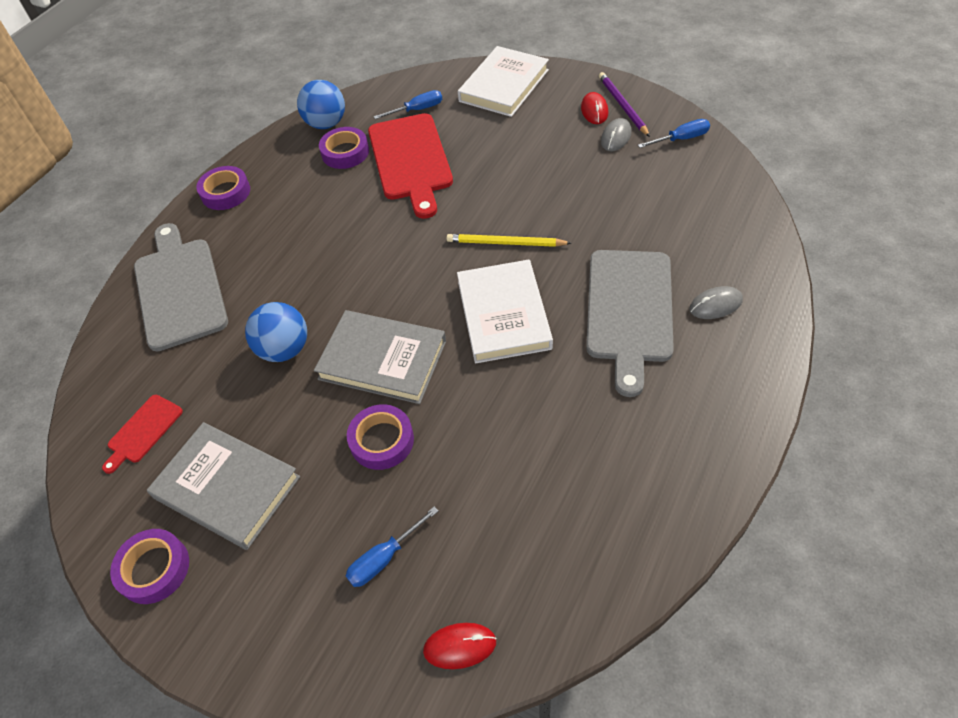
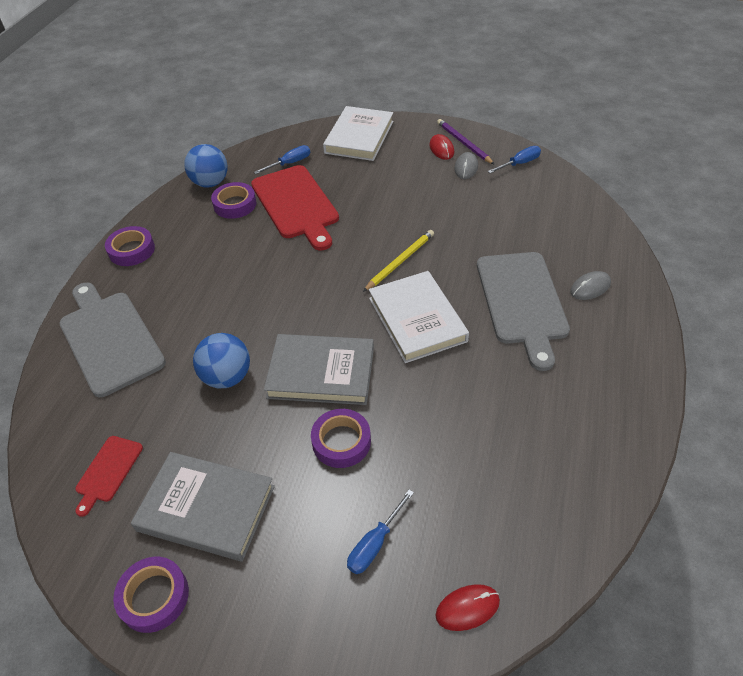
camera: 15 degrees left, 5 degrees down
yellow pencil [447,234,571,247] -> yellow pencil turned 135 degrees clockwise [363,230,434,292]

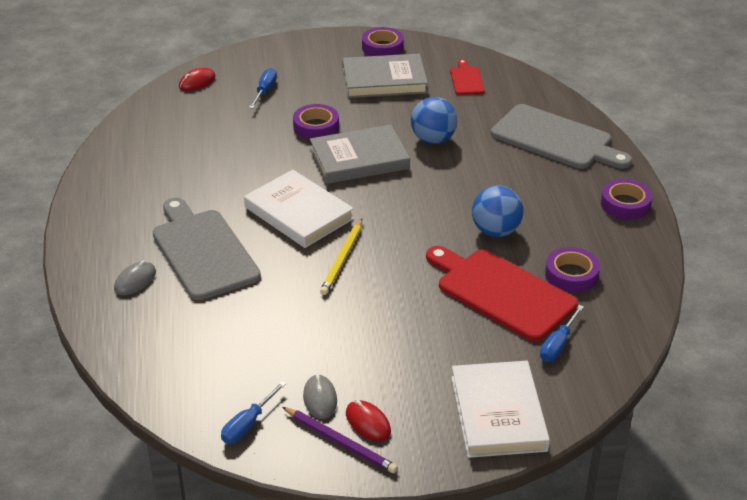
camera: 155 degrees right, 10 degrees down
blue ball [184,144,228,187] -> blue ball moved to [472,185,523,237]

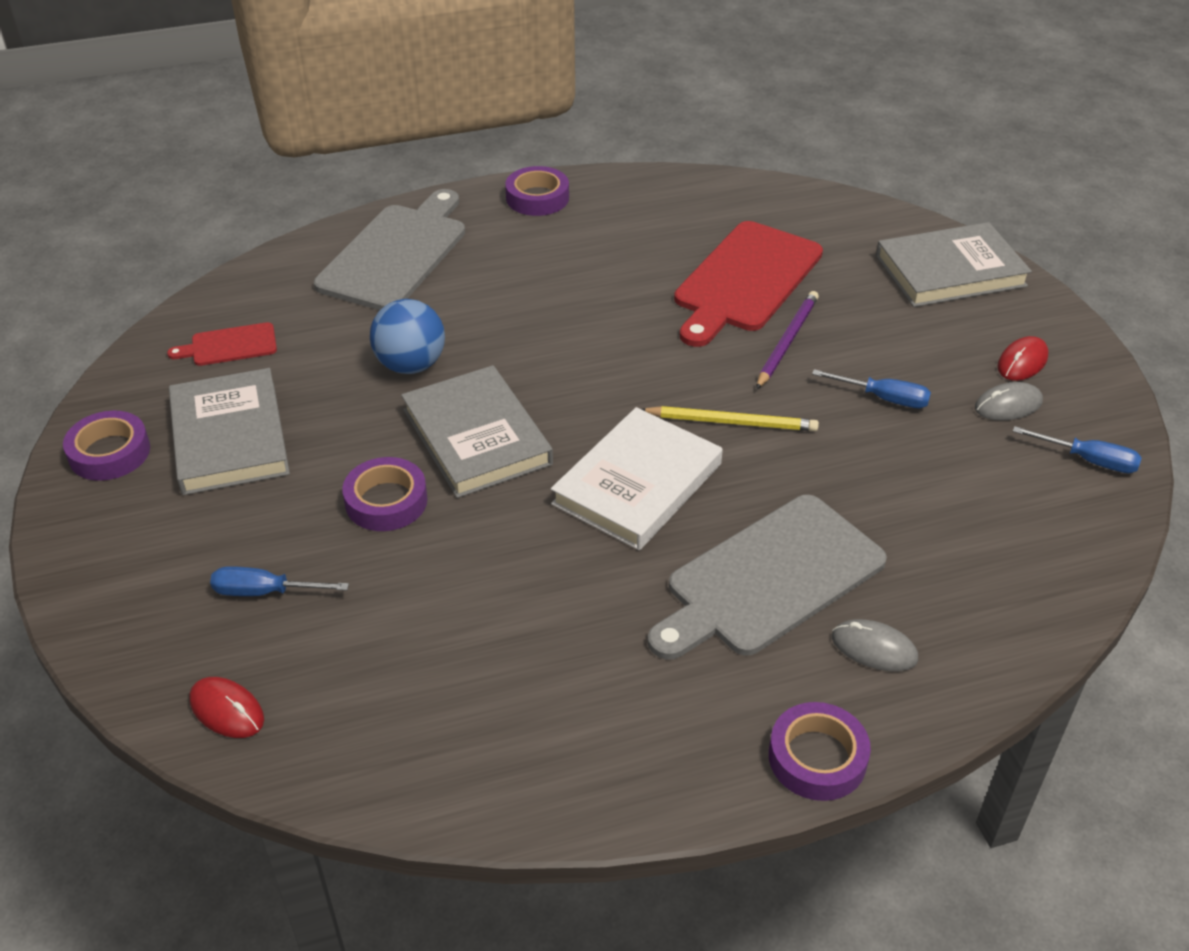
camera: 100 degrees left, 5 degrees up
purple pencil [282,407,398,473] -> purple pencil moved to [756,291,819,389]
white book [451,361,550,458] -> grey book [876,222,1032,307]
blue ball [472,185,523,237] -> none
blue screwdriver [540,305,584,362] -> blue screwdriver moved to [812,369,931,408]
purple tape [545,247,600,293] -> purple tape moved to [769,702,871,801]

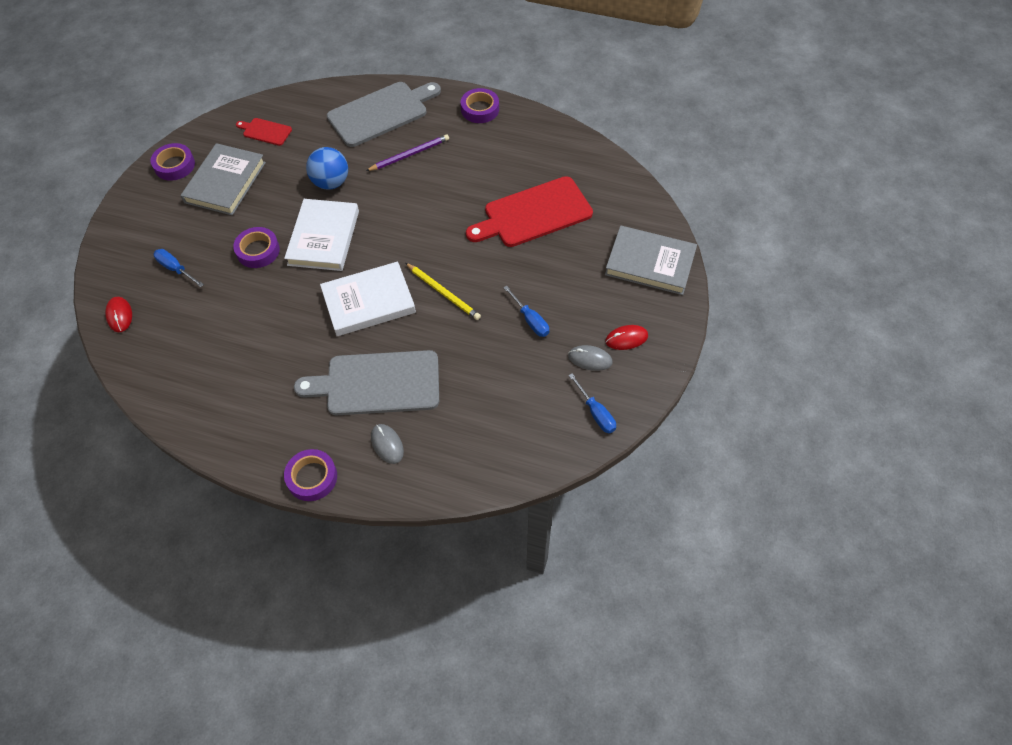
camera: 35 degrees right, 15 degrees up
grey book [401,365,553,498] -> white book [284,199,359,271]
purple pencil [756,291,819,389] -> purple pencil moved to [366,134,449,171]

